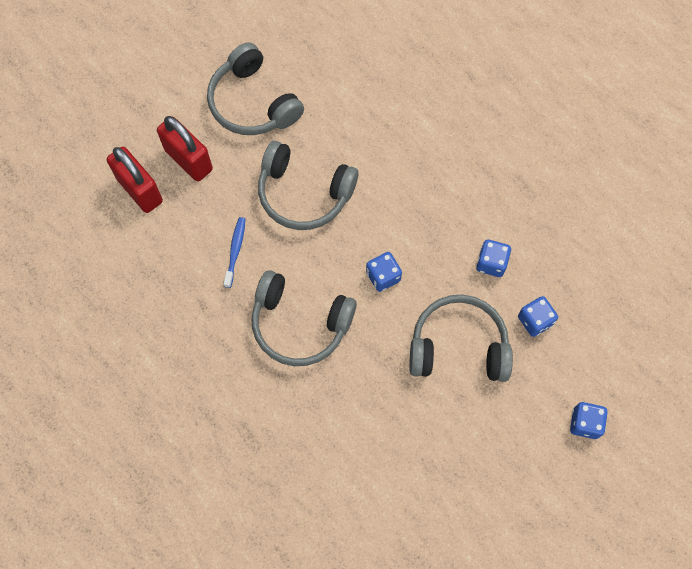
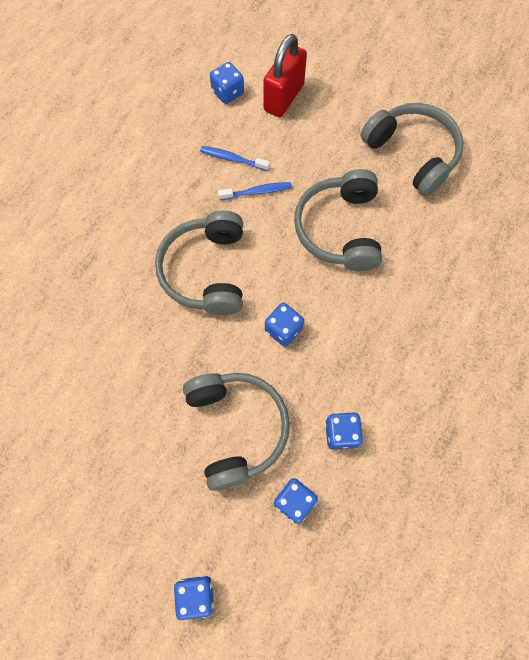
camera: 70 degrees right, 0 degrees up
red padlock [157,116,213,181] -> none
grey headphones [207,42,304,135] -> grey headphones turned 105 degrees clockwise [361,103,464,196]
none -> blue toothbrush [200,146,270,171]
none -> blue dice [210,62,244,104]

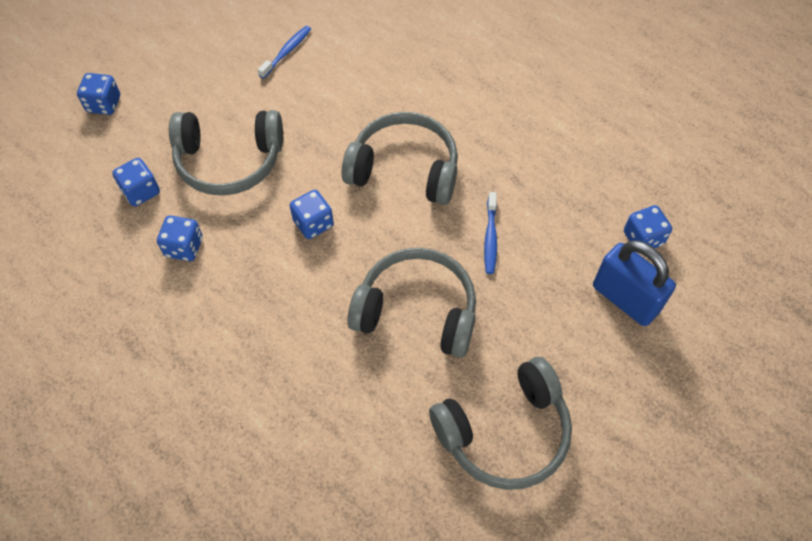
camera: 105 degrees right, 10 degrees down
blue toothbrush [200,146,270,171] -> blue toothbrush moved to [258,26,311,79]
red padlock [263,34,307,118] -> blue padlock [593,240,676,326]

